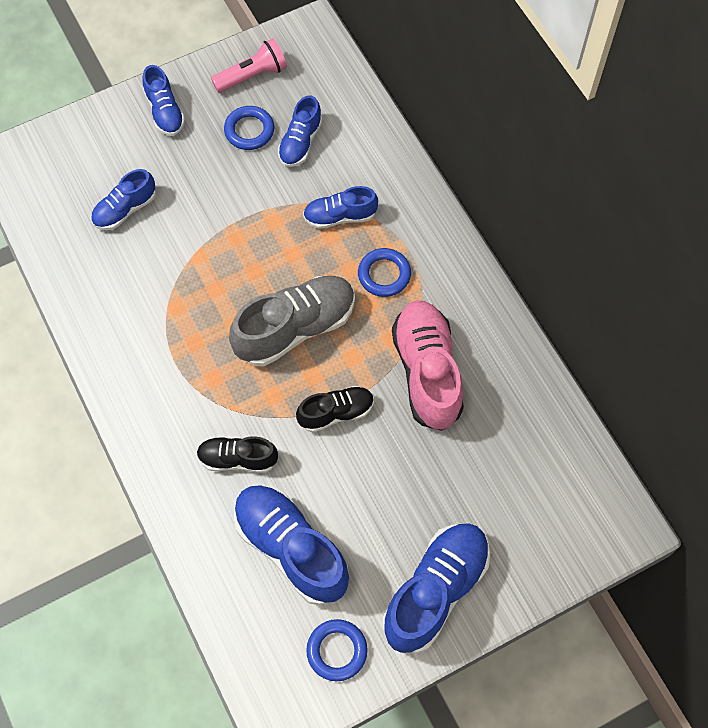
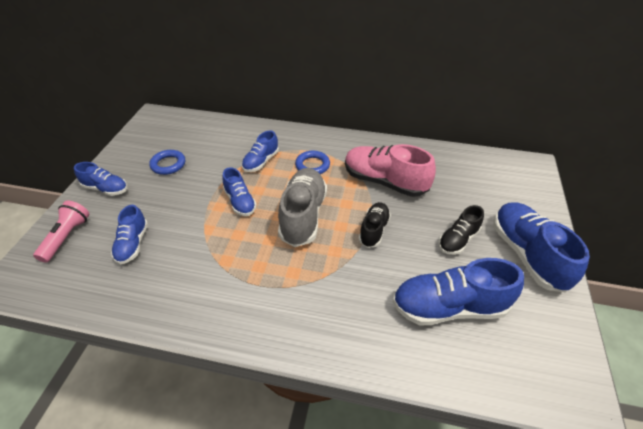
camera: 50 degrees left, 20 degrees down
black shoe [196,436,278,473] -> black shoe moved to [438,205,484,255]
pink flashlight [211,38,287,93] -> pink flashlight moved to [33,201,89,263]
blue shoe [278,95,323,167] -> blue shoe moved to [222,167,257,216]
blue ring [306,619,368,681] -> none

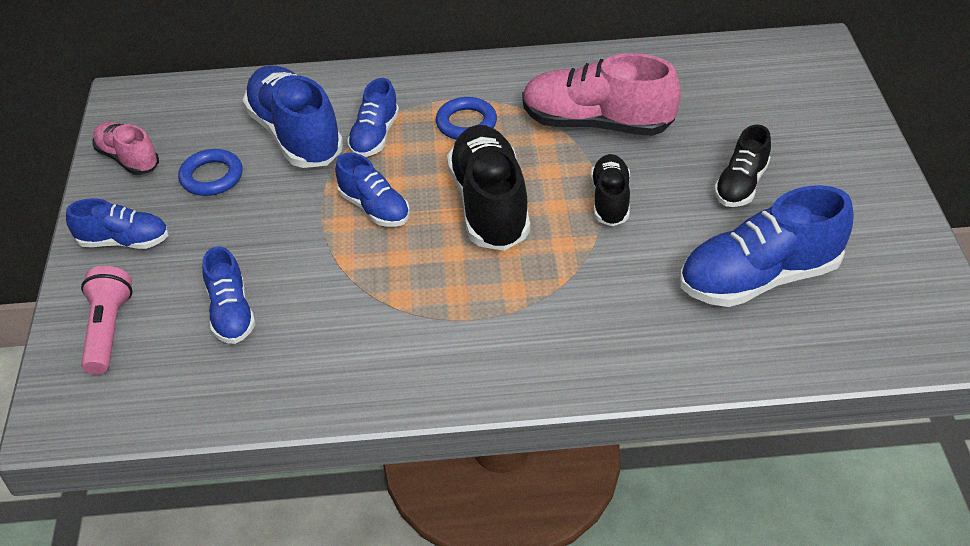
camera: 15 degrees left, 0 degrees up
grey shoe [278,168,327,247] -> black shoe [447,125,530,251]
blue shoe [493,202,590,292] -> blue shoe moved to [242,65,343,168]
none -> pink shoe [93,122,159,175]

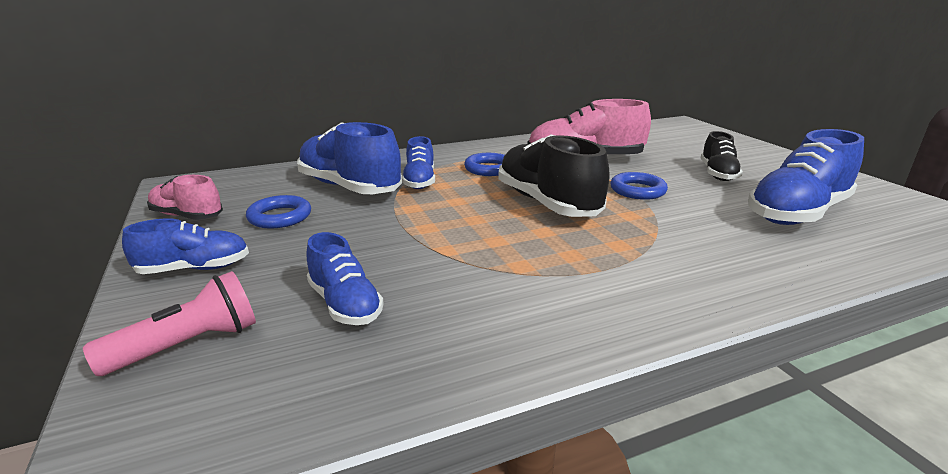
camera: 20 degrees left, 20 degrees down
pink flashlight [81,266,132,375] -> pink flashlight turned 75 degrees clockwise [83,271,256,376]
blue shoe [335,152,410,227] -> none
black shoe [591,154,630,226] -> blue ring [610,172,668,200]

